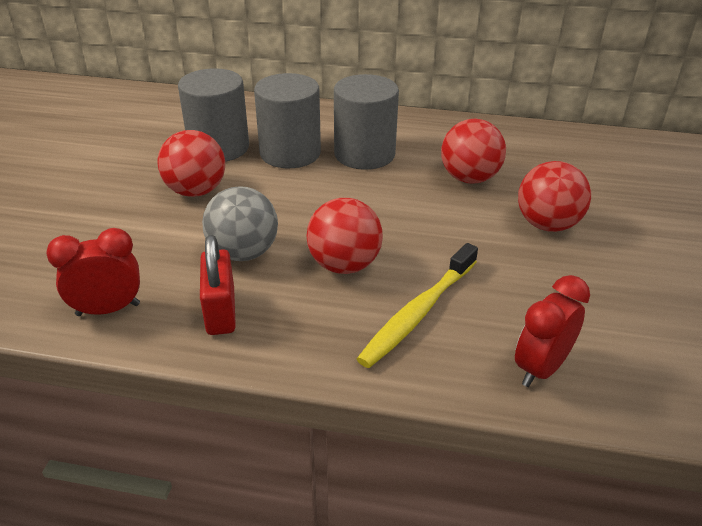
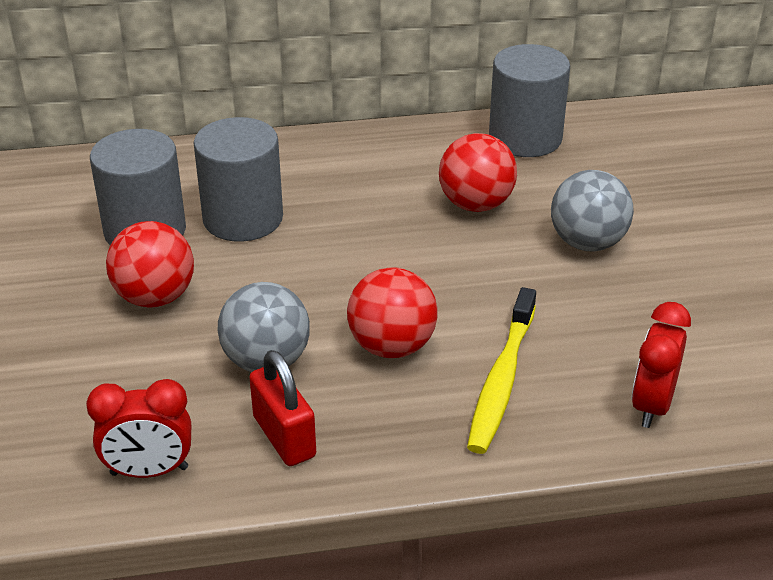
camera: 20 degrees left, 0 degrees up
red clock [46,228,140,316] -> red clock turned 150 degrees counterclockwise [86,379,191,478]
grey cylinder [334,74,399,170] -> grey cylinder moved to [489,44,570,157]
red ball [518,161,591,232] -> grey ball [551,170,634,252]

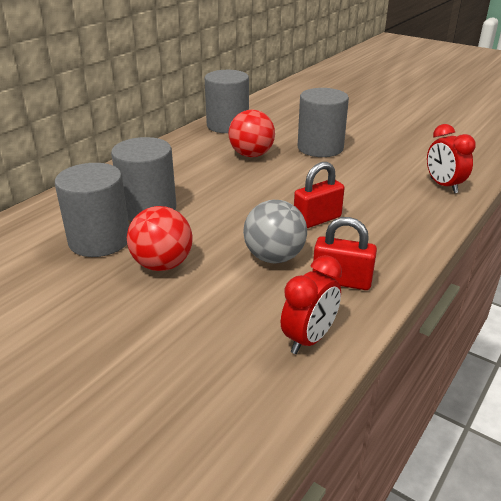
camera: 45 degrees left, 5 degrees down
red ball [347,267,437,358] -> red padlock [294,162,345,228]
yellow toothbrush [467,287,536,454] -> none
grey ball [551,170,634,252] -> grey cylinder [298,88,349,157]

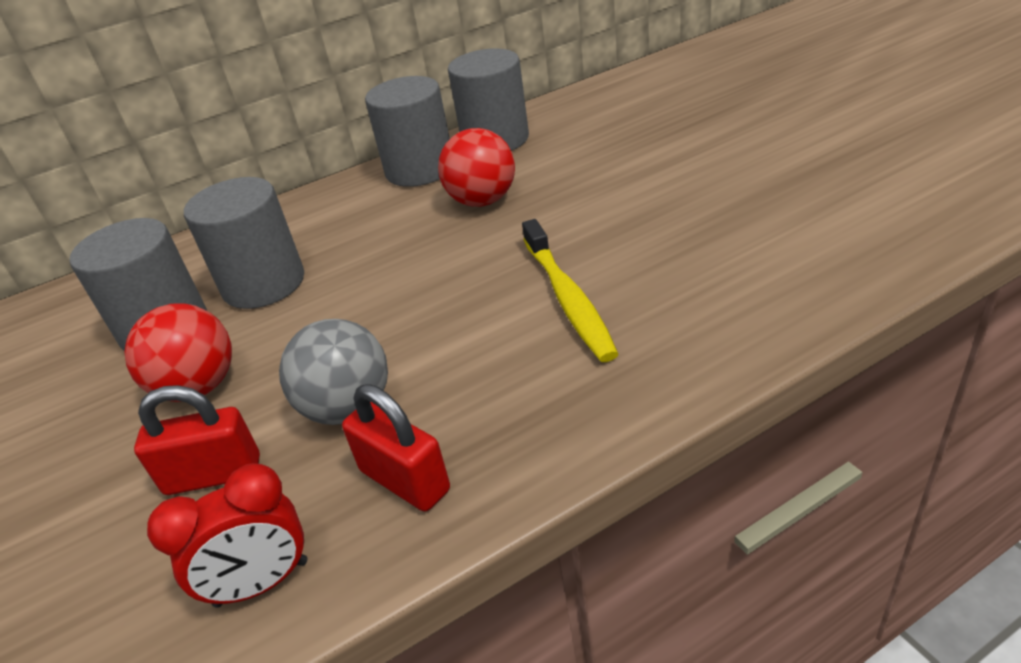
camera: 30 degrees right, 5 degrees up
red padlock [294,162,345,228] -> red padlock moved to [134,385,260,495]
grey cylinder [298,88,349,157] -> grey cylinder moved to [365,76,450,187]
red clock [427,124,476,193] -> none
none -> yellow toothbrush [522,219,618,362]

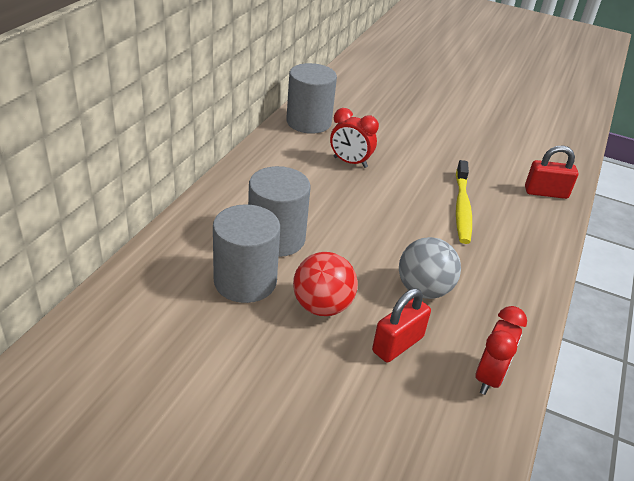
camera: 45 degrees left, 0 degrees up
red padlock [342,384,450,512] -> red padlock moved to [525,145,578,199]
grey cylinder [365,76,450,187] -> none
red ball [438,128,515,207] -> red clock [330,108,379,168]
yellow toothbrush [522,219,618,362] -> yellow toothbrush turned 60 degrees clockwise [456,160,472,244]

